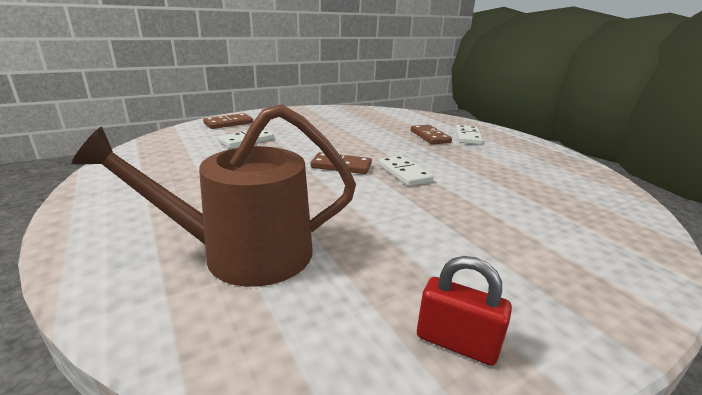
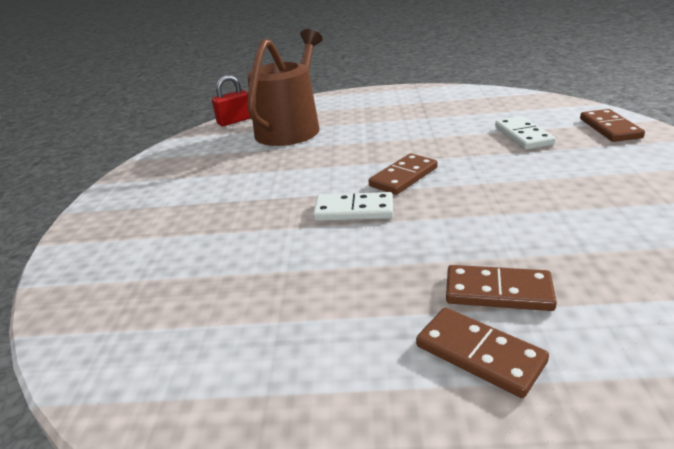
camera: 125 degrees right, 5 degrees up
red padlock [417,256,512,366] -> red padlock moved to [212,75,251,126]
white domino [456,125,483,145] -> brown domino [416,308,549,398]

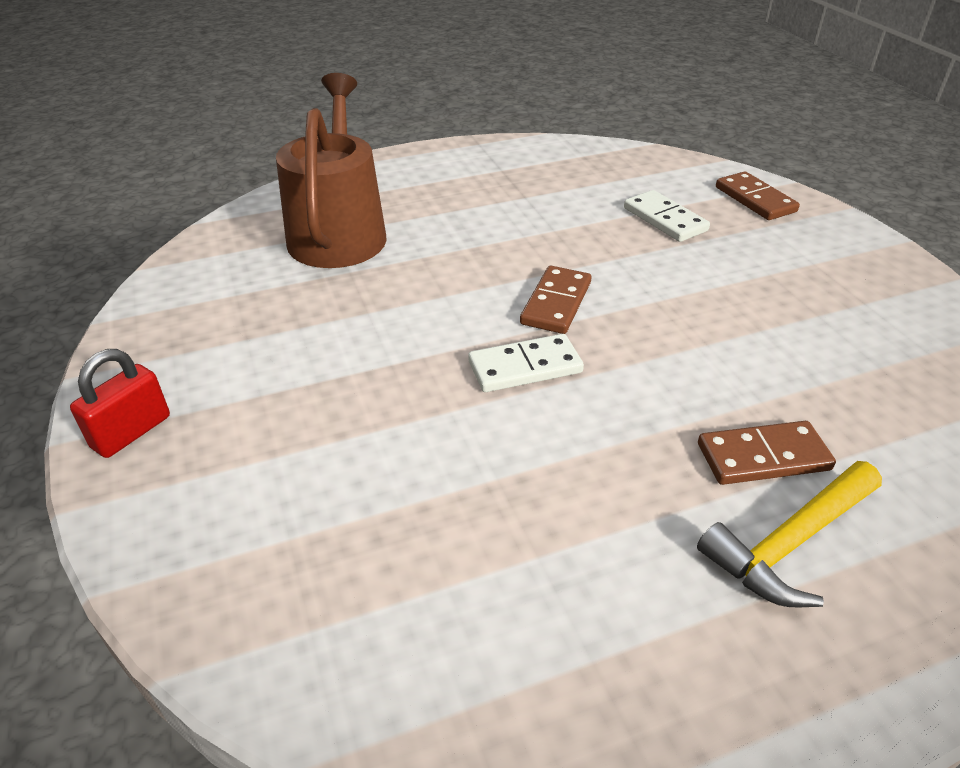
camera: 25 degrees left, 10 degrees up
red padlock [212,75,251,126] -> red padlock moved to [70,349,170,458]
brown domino [416,308,549,398] -> yellow hammer [697,461,882,607]

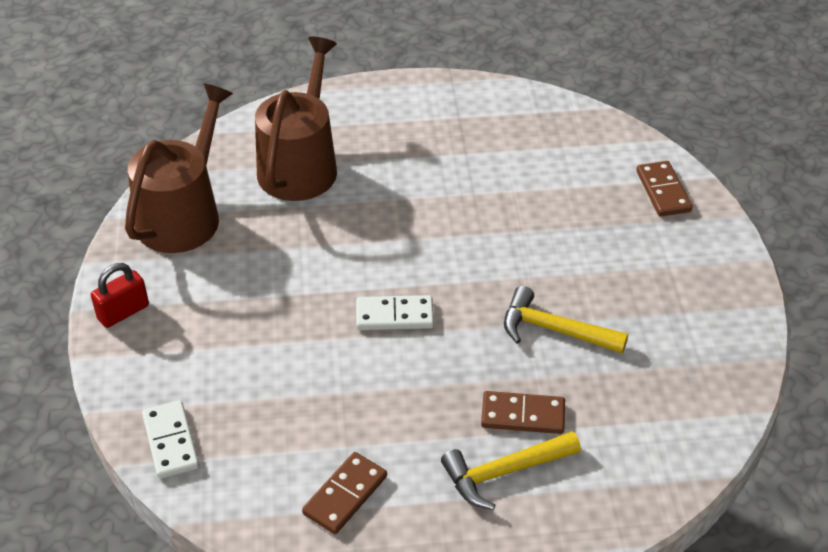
camera: 15 degrees right, 5 degrees up
brown domino [520,266,591,334] -> brown domino moved to [302,452,387,534]
white domino [624,190,710,242] -> white domino moved to [142,400,199,479]
none -> brown watering can [125,83,233,253]
none -> yellow hammer [504,286,628,354]

